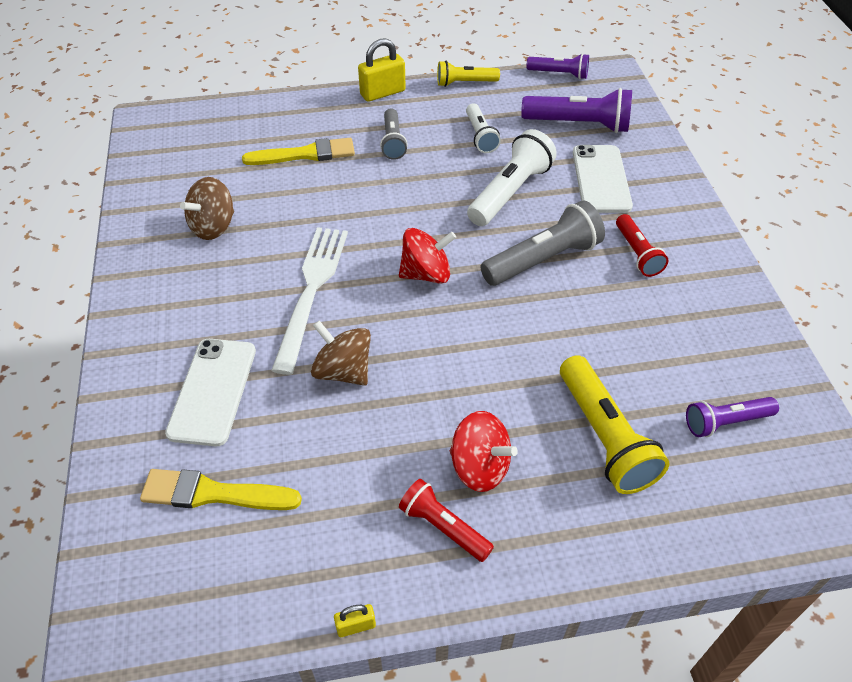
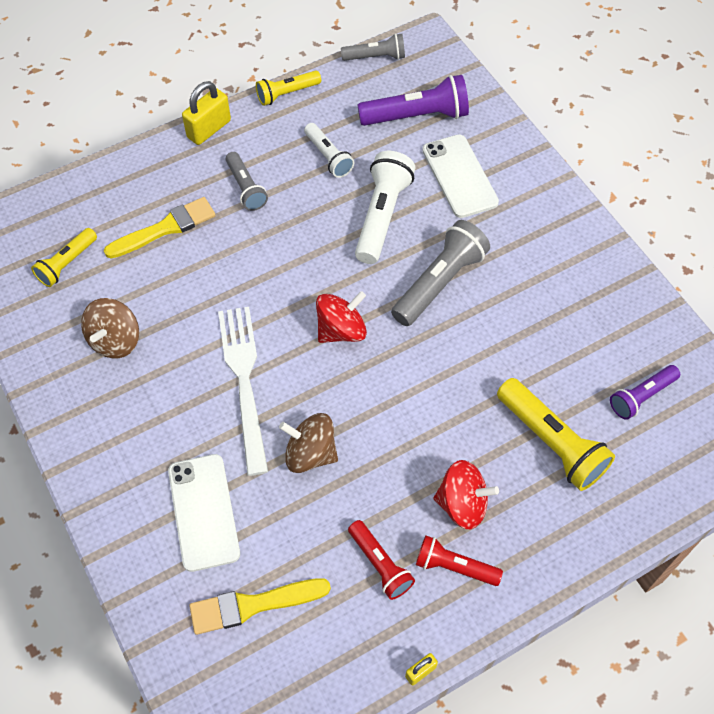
camera: 20 degrees left, 10 degrees up
purple flashlight [526,53,589,79] -> grey flashlight [341,33,405,61]
red flashlight [616,214,668,277] -> red flashlight moved to [348,520,415,600]
none -> yellow flashlight [31,228,97,287]

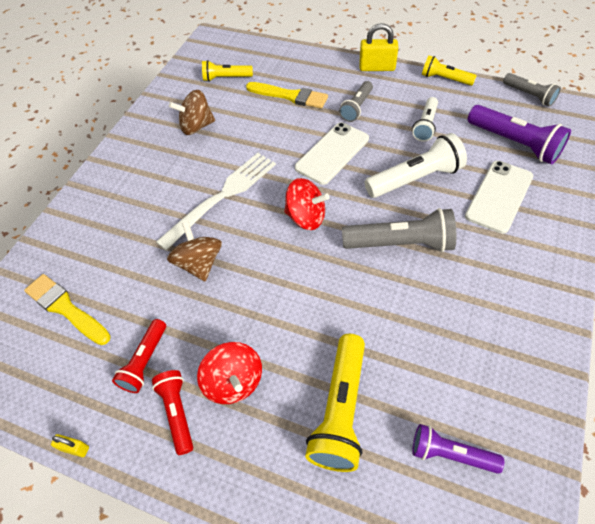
camera: 55 degrees right, 5 degrees down
white phone [168,454,240,572] -> white phone moved to [295,122,369,185]

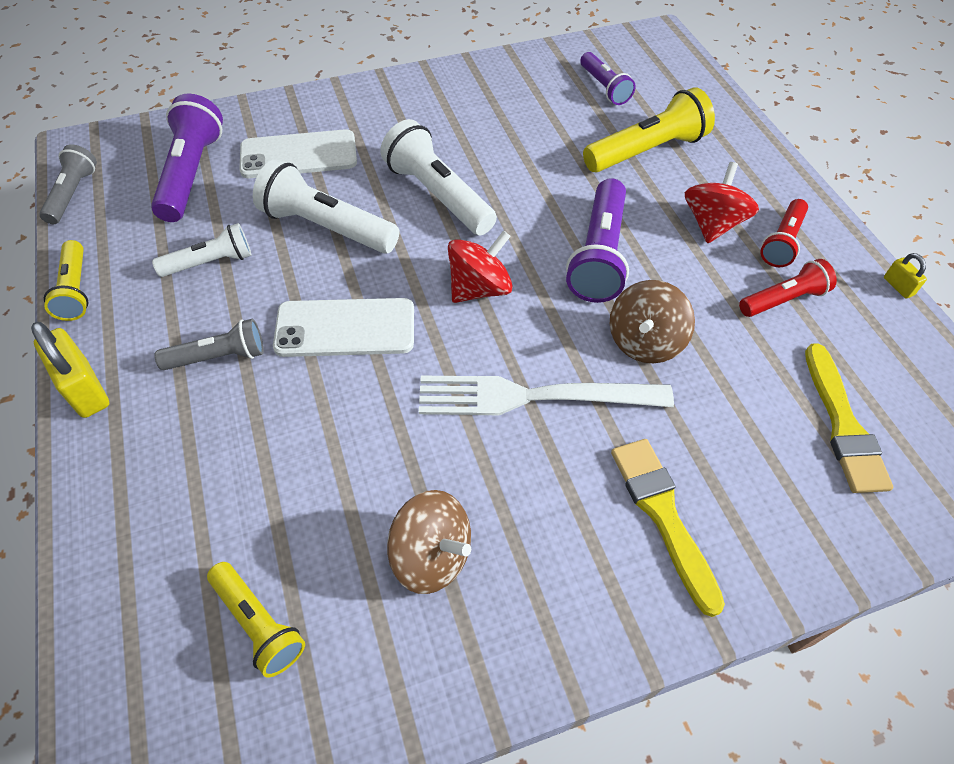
camera: 135 degrees left, 0 degrees up
yellow brush [246,82,328,109] -> yellow brush moved to [611,439,725,617]
red spinning top [284,178,329,230] -> red spinning top turned 75 degrees clockwise [448,230,513,303]
grey flashlight [342,208,456,252] -> white flashlight [380,119,497,235]
none -> purple flashlight [566,178,629,303]

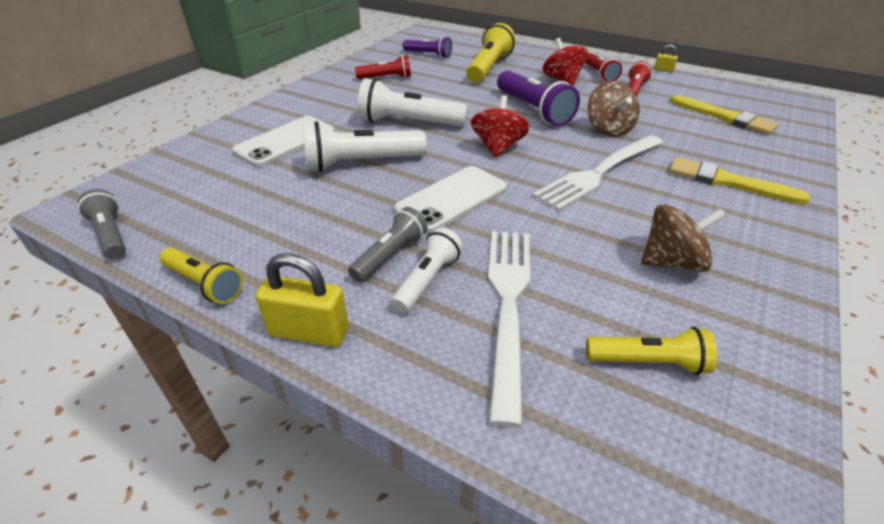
camera: 40 degrees left, 15 degrees down
purple flashlight [151,94,223,222] -> none
white flashlight [152,223,251,277] -> white flashlight moved to [391,227,463,313]
none -> red flashlight [355,55,411,79]
none -> white fork [488,231,530,427]

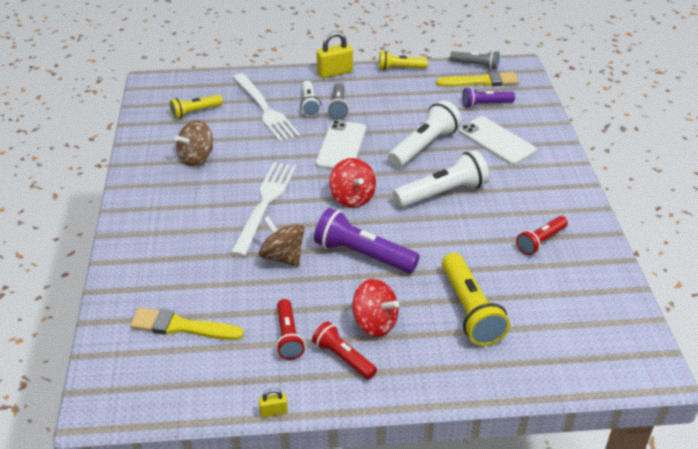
camera: 145 degrees right, 0 degrees up
white phone [232,116,334,167] -> white phone turned 45 degrees counterclockwise [459,116,536,165]
purple flashlight [403,36,452,58] -> purple flashlight moved to [462,87,515,108]
yellow brush [669,157,810,204] -> yellow brush moved to [436,72,519,87]

